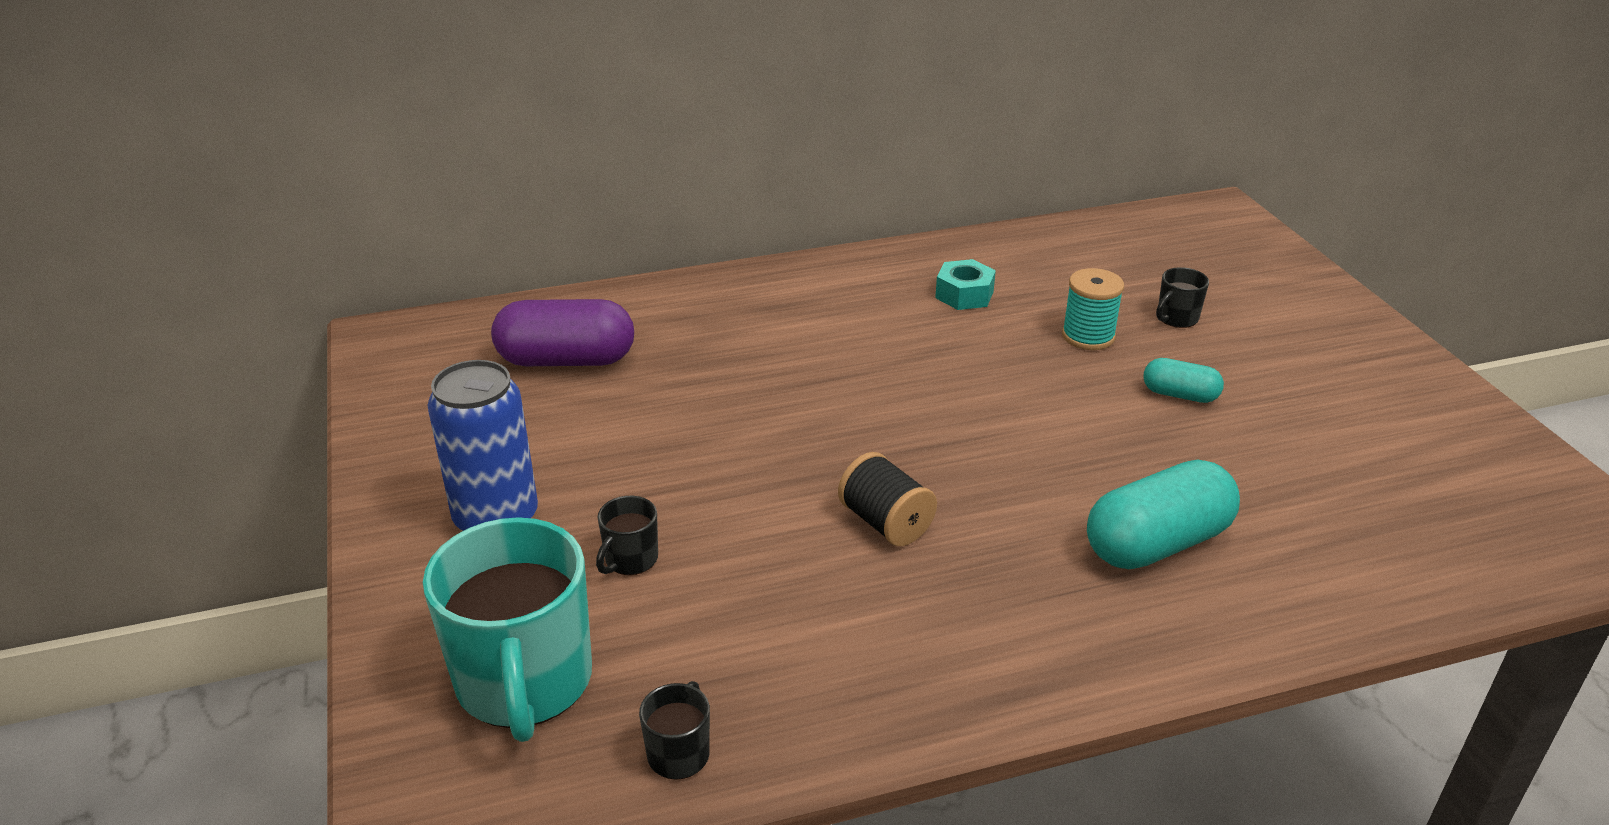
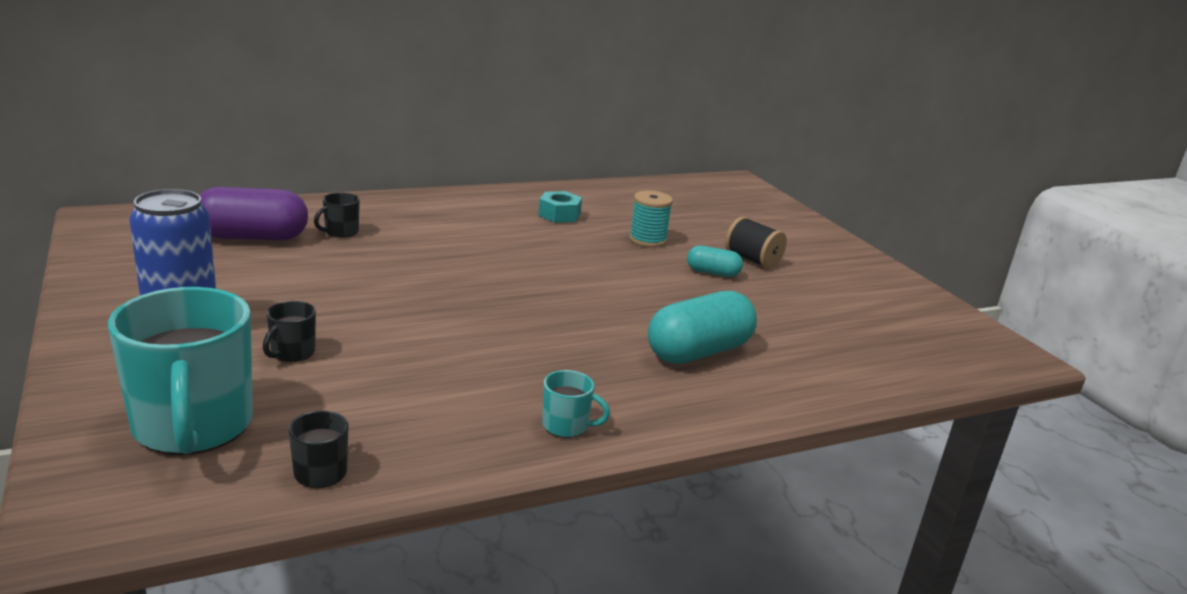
camera: 10 degrees left, 10 degrees down
black spool [838,452,937,546] -> black spool moved to [725,217,787,269]
black mug [1156,267,1209,328] -> black mug moved to [314,192,360,238]
none -> turquoise mug [543,370,610,438]

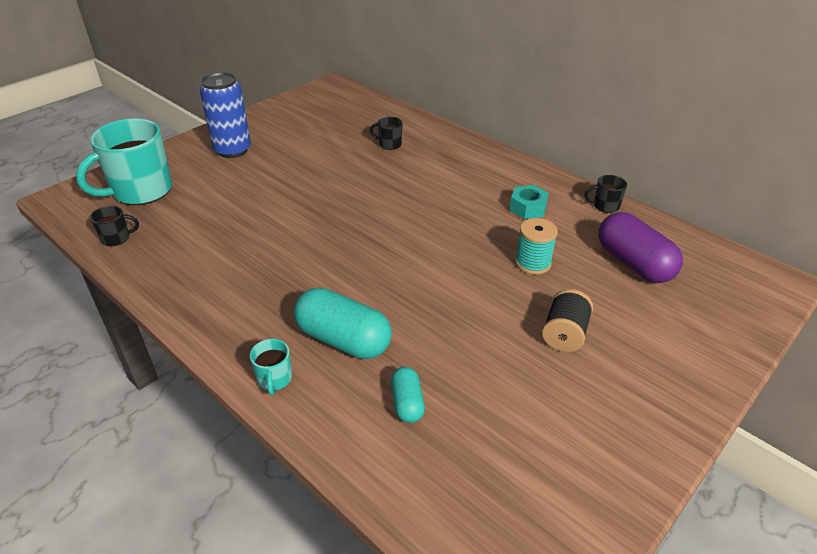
camera: 70 degrees right, 15 degrees up
purple capsule [200,187,308,240] -> purple capsule moved to [598,212,683,283]
black mug [263,301,316,362] -> black mug moved to [584,175,627,213]
turquoise mug [543,370,610,438] -> turquoise mug moved to [250,339,292,395]
turquoise capsule [687,245,743,277] -> turquoise capsule moved to [391,367,425,423]

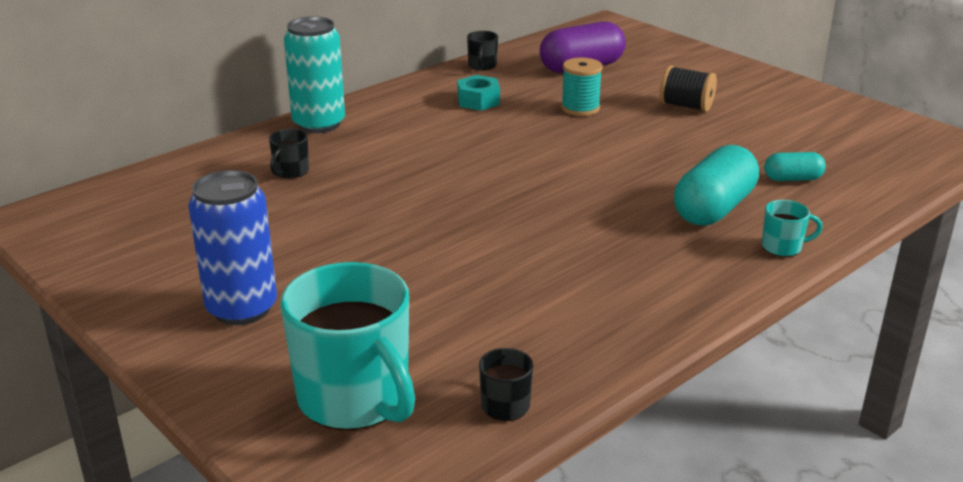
camera: 85 degrees left, 10 degrees down
none -> turquoise can [284,16,345,133]

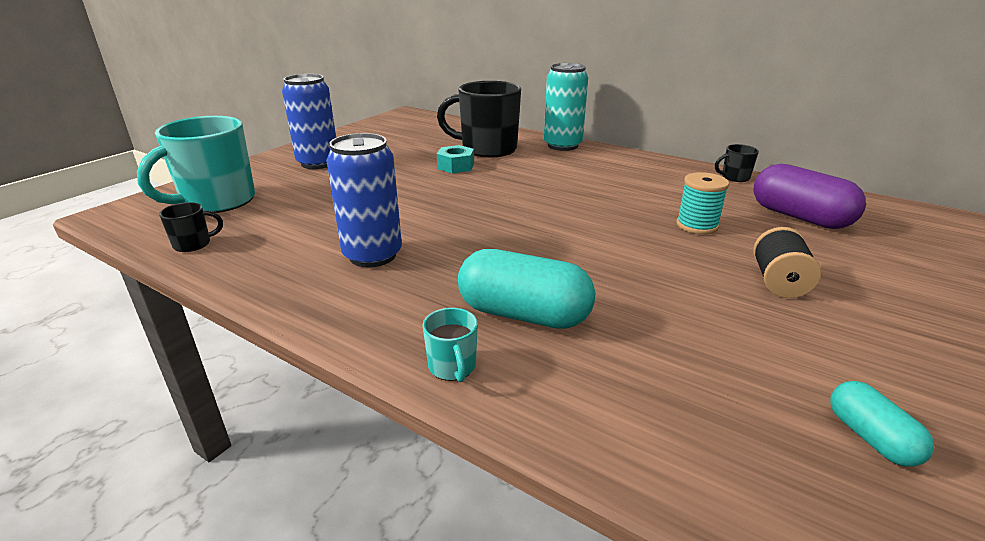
camera: 75 degrees right, 0 degrees up
black mug [269,129,309,179] -> black mug [437,81,521,158], size x2.31
turquoise nut [457,75,500,111] -> turquoise nut moved to [437,145,474,173]
turquoise capsule [764,152,826,181] -> turquoise capsule moved to [830,381,934,467]
none -> blue can [326,133,402,267]

